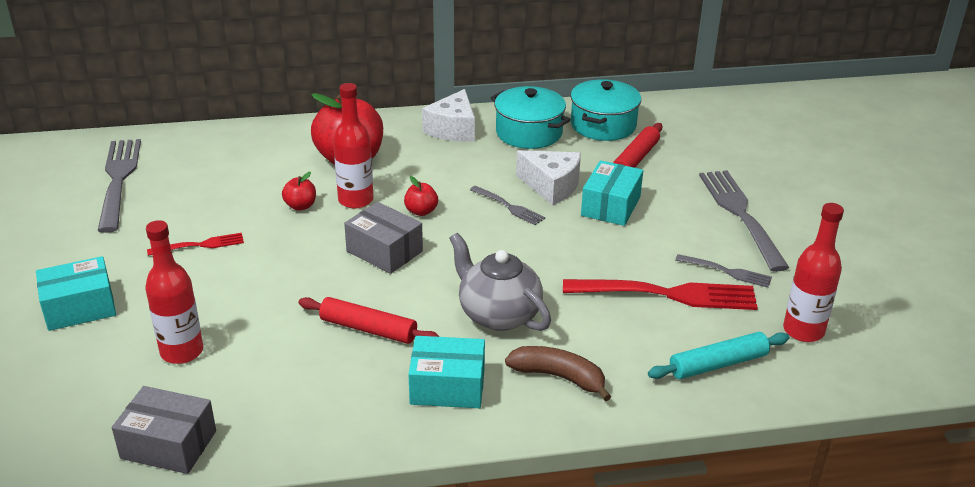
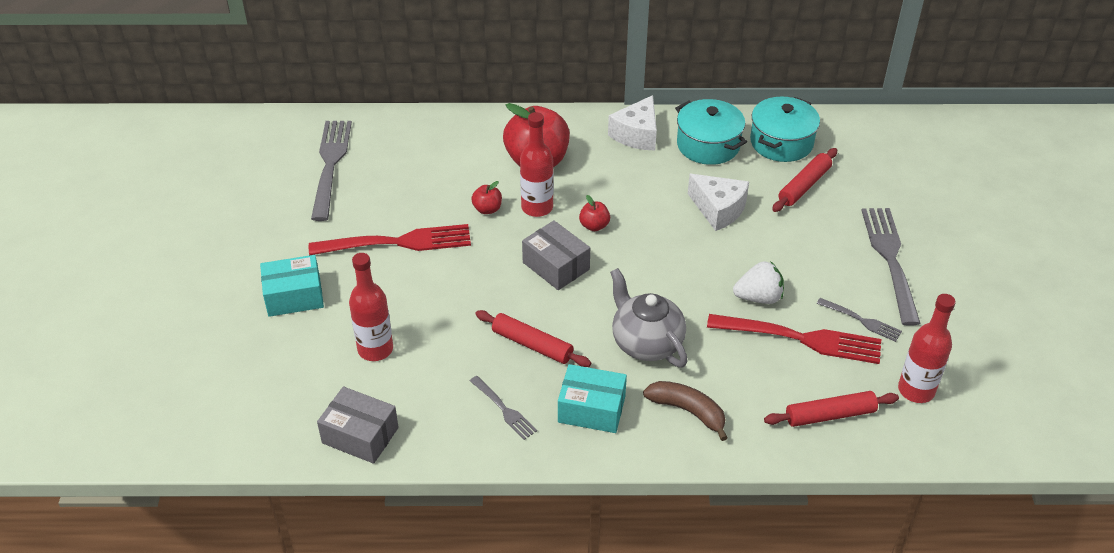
camera: 10 degrees right, 10 degrees up
red fork [147,233,244,256] -> red fork [309,224,471,255], size x1.95
grey fork [470,186,545,225] -> grey fork moved to [470,376,537,440]
turquoise box [581,160,643,226] -> none
turquoise rolling pin [648,332,790,379] -> red rolling pin [764,391,899,427]
none -> white strawberry [733,261,784,304]

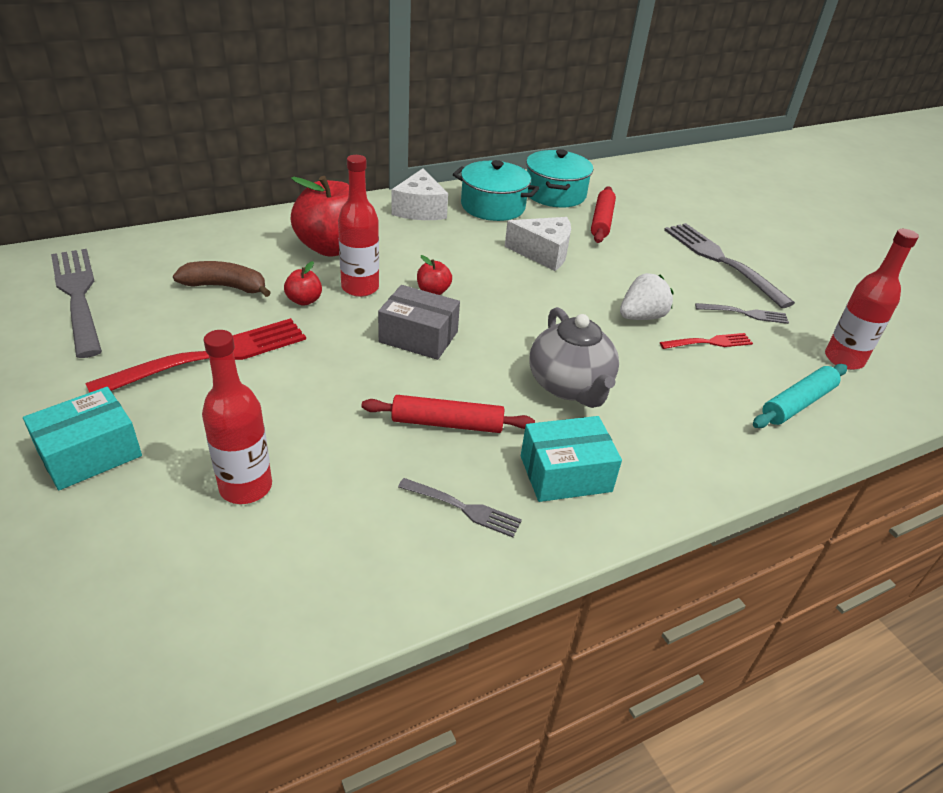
camera: 30 degrees left, 5 degrees down
grey box [317,386,399,464] -> none
grey teapot [610,268,688,367] -> grey teapot turned 135 degrees counterclockwise [529,307,619,408]
brown banana [643,381,728,441] -> brown banana moved to [173,261,271,297]
red fork [707,314,881,364] -> red fork [660,333,753,349], size x0.51
red rolling pin [764,391,899,427] -> turquoise rolling pin [753,364,847,428]

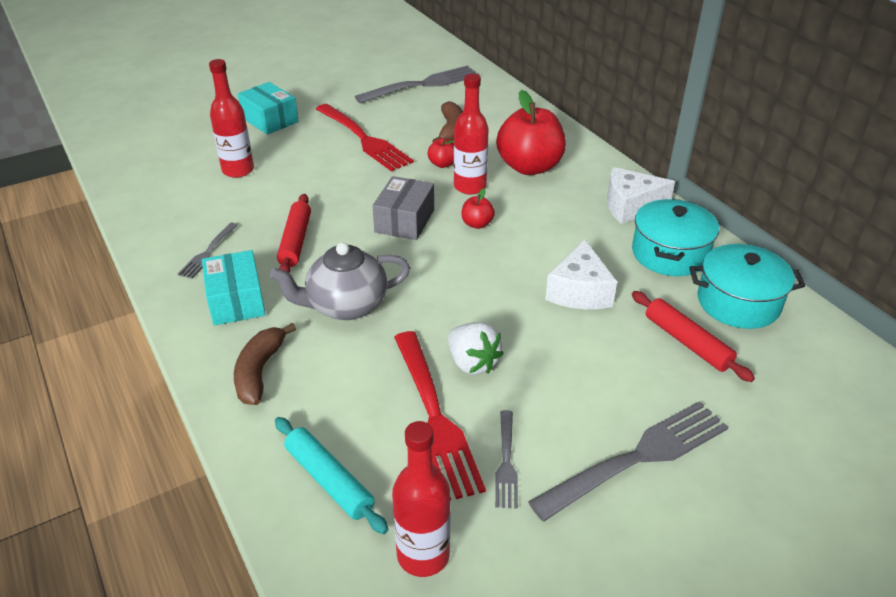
camera: 90 degrees right, 0 degrees up
red rolling pin [591,186,616,243] -> red rolling pin turned 45 degrees clockwise [632,291,755,382]
red fork [660,333,753,349] -> red fork [394,331,486,501], size x1.95
none -> brown banana [234,323,296,405]

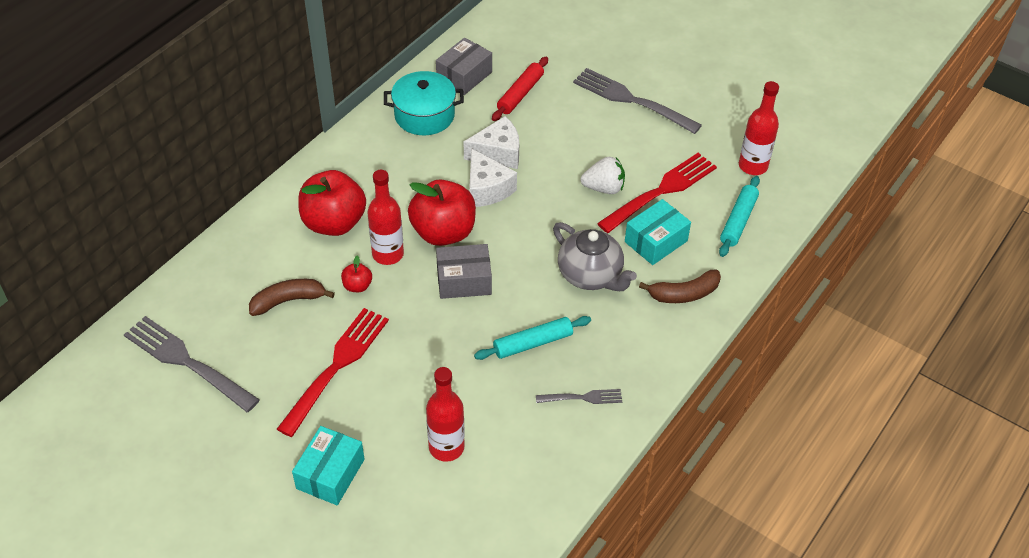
camera: 115 degrees left, 10 degrees up
turquoise box [202,250,266,325] -> turquoise box moved to [625,199,691,265]
red rolling pin [277,194,311,273] -> turquoise rolling pin [474,316,591,360]
white strawberry [448,322,504,375] -> white strawberry turned 60 degrees clockwise [581,157,625,194]
red apple [461,188,495,229] -> red apple [408,180,476,246], size x2.26
grey fork [495,410,518,509] -> none
white cheese [607,167,675,224] -> white cheese moved to [469,148,517,207]
turquoise pot [689,244,805,329] -> grey box [436,38,492,95]

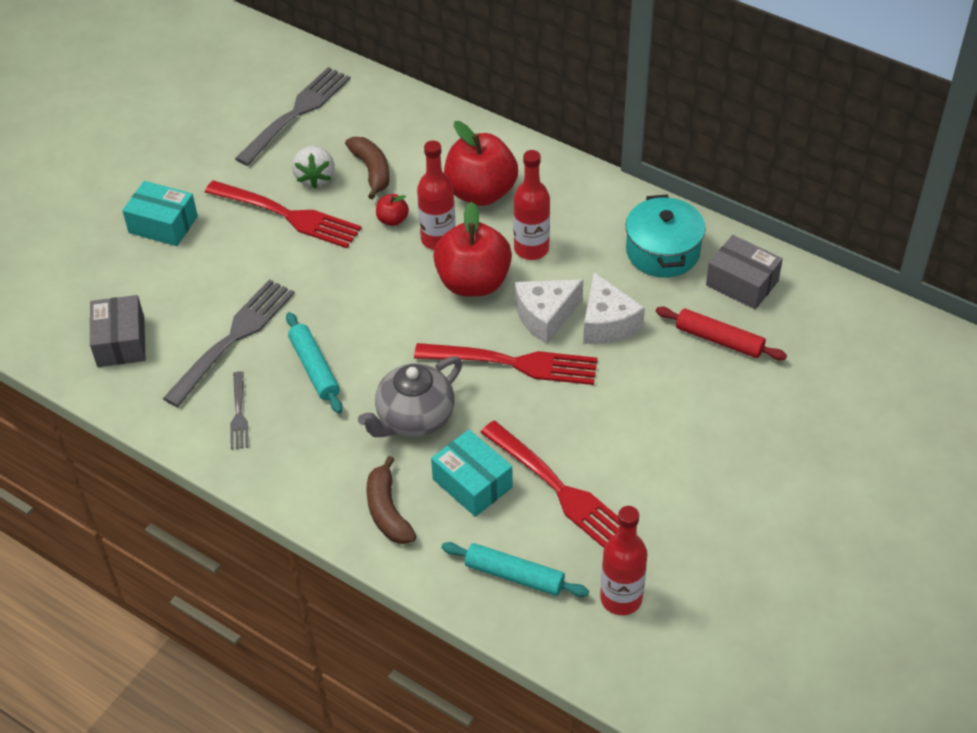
camera: 90 degrees right, 0 degrees up
red bottle [426,367,465,462] -> red bottle moved to [513,150,550,260]
grey box [436,244,492,299] -> grey box moved to [90,295,145,367]
grey fork [573,68,702,134] -> grey fork moved to [163,279,295,407]
white strawberry [581,157,625,194] -> white strawberry moved to [292,145,335,188]
none -> red fork [414,343,598,385]

